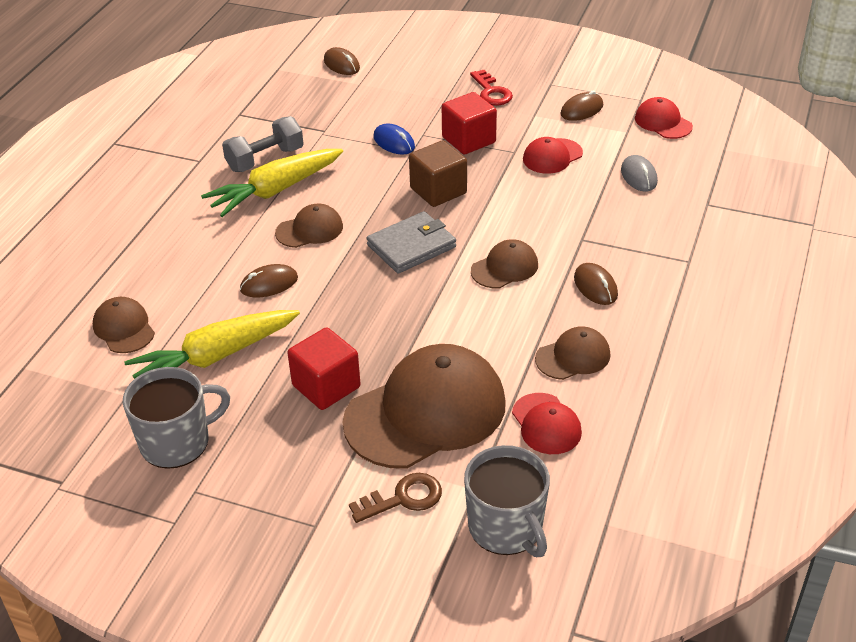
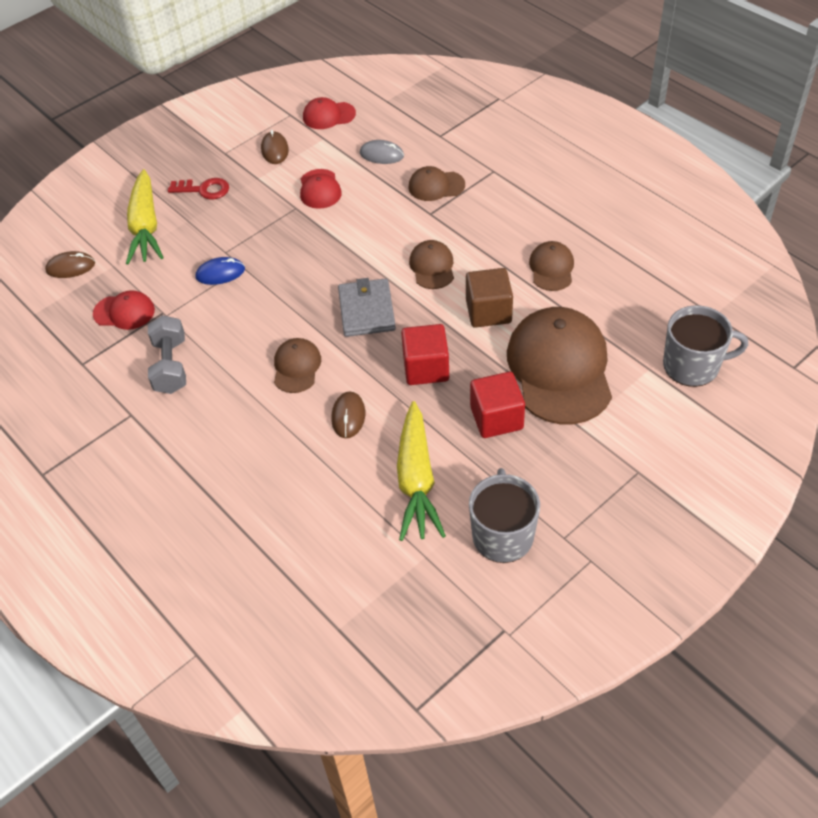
camera: 60 degrees left, 10 degrees up
brown cap [93,297,155,353] -> brown cap moved to [408,166,465,201]
yellow carrot [201,149,343,217] -> yellow carrot moved to [126,169,164,264]
brown key [349,473,442,523] -> none
brown cube [409,140,467,207] -> brown cube moved to [466,268,513,328]
red cube [442,92,497,154] -> red cube moved to [401,324,449,385]
red cap [512,393,582,454] -> red cap moved to [93,290,155,330]
brown mouse [574,263,618,305] -> none

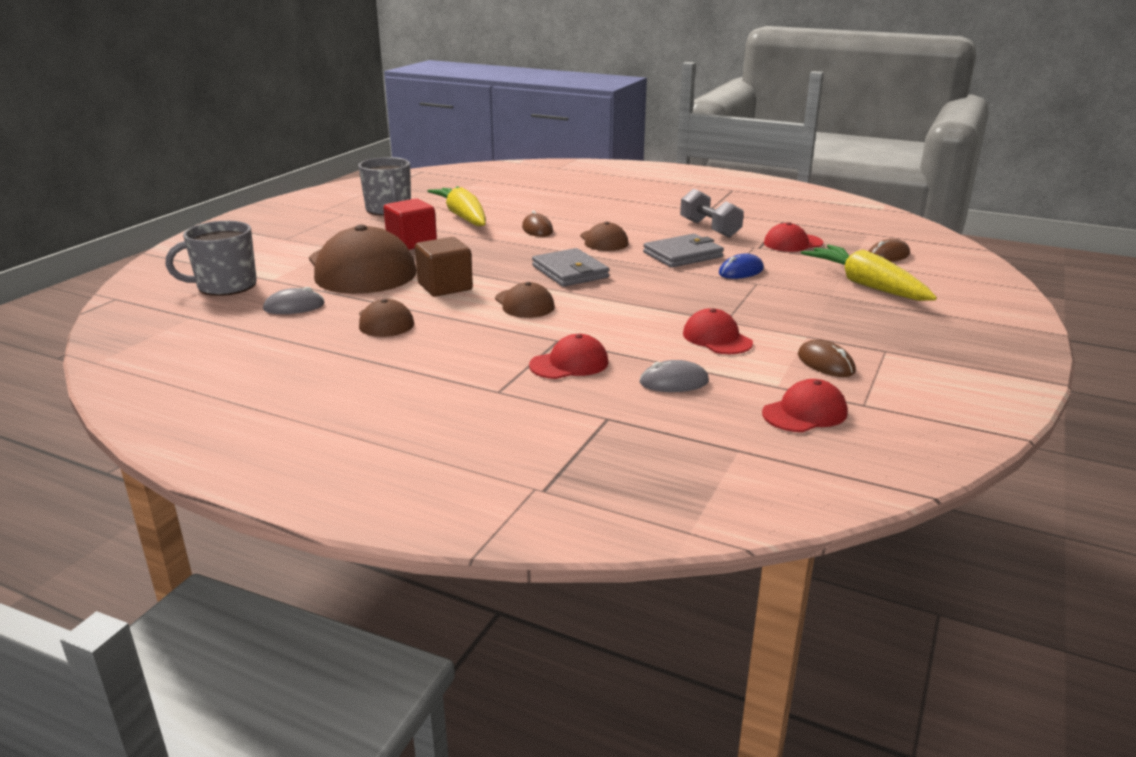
camera: 155 degrees right, 25 degrees down
red key [168,178,229,199] -> none
red cube [401,324,449,385] -> none
brown cap [408,166,465,201] -> red cap [529,334,609,379]
none -> grey mouse [263,287,324,314]
none -> grey wallet [643,234,724,268]

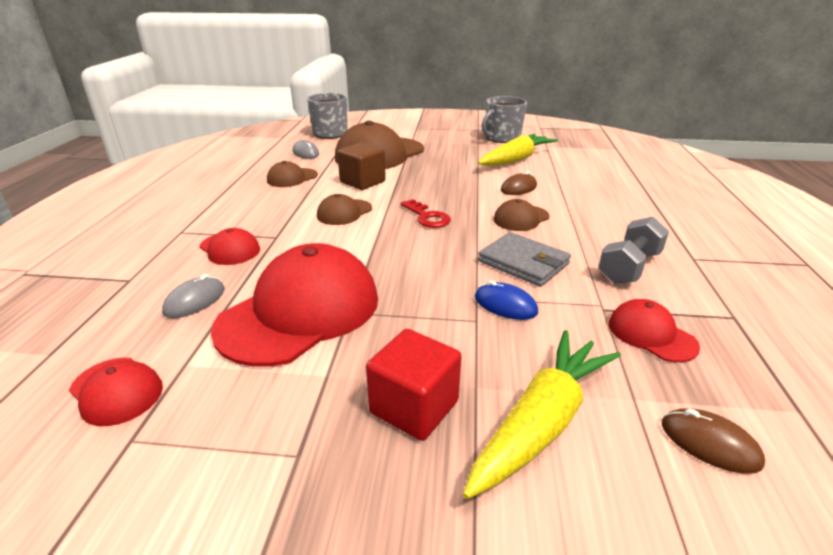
camera: 70 degrees right, 5 degrees up
red cube [383,198,437,250] -> red cube moved to [366,329,462,441]
grey wallet [532,248,610,287] -> red key [400,199,451,228]
grey mouse [639,360,709,392] -> grey mouse turned 60 degrees clockwise [162,274,225,318]
red cap [683,308,753,354] -> red cap [211,243,378,367], size x2.09
brown mouse [798,340,856,377] -> none

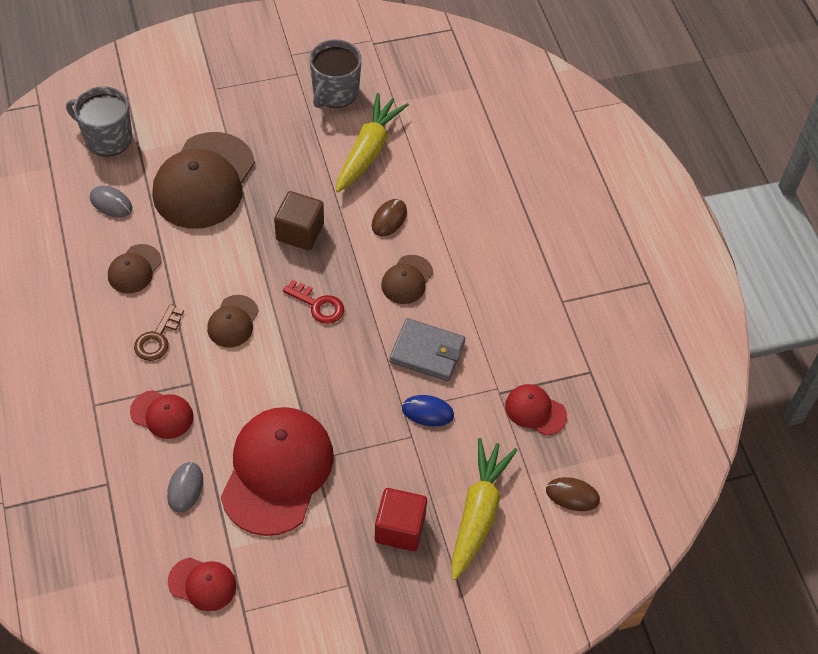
camera: 25 degrees left, 25 degrees up
brown cube [337,142,386,190] -> brown cube moved to [274,191,324,250]
grey dumbbell [598,217,669,284] -> none
none -> brown key [134,304,184,361]

